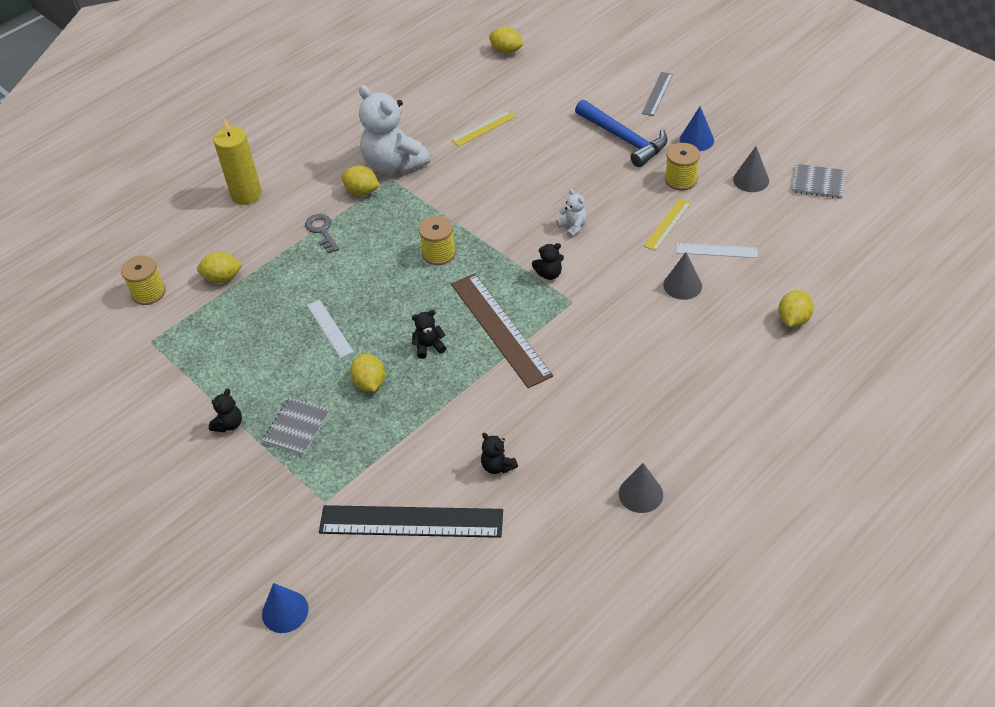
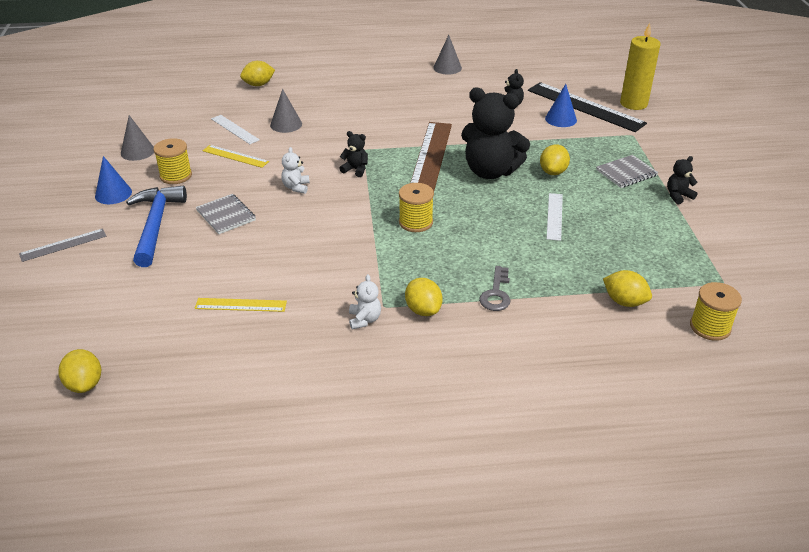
camera: 145 degrees left, 10 degrees down
yellow candle [213,119,262,205] -> yellow candle moved to [620,23,660,110]
blue cone [262,583,309,633] -> blue cone moved to [545,84,577,127]
white teddy bear [359,85,430,174] -> white teddy bear [349,274,381,329], size x0.43
black teddy bear [412,310,446,359] -> black teddy bear [461,88,530,179], size x2.31
yellow ruler [644,199,691,251] -> yellow ruler turned 45 degrees clockwise [203,145,269,168]
grey notebook [792,164,846,199] -> grey notebook moved to [196,194,256,234]

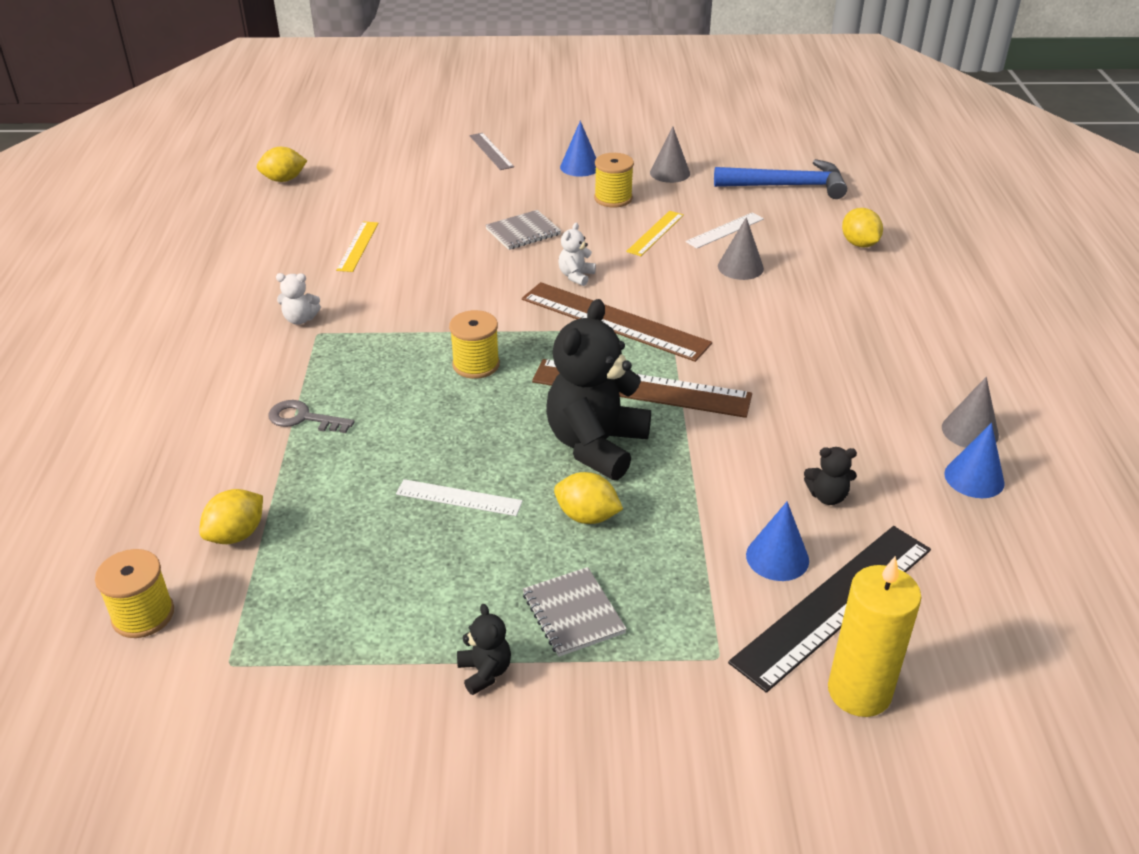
camera: 95 degrees right, 0 degrees up
blue hammer [126,186,187,267] -> blue hammer moved to [714,159,847,199]
white teddy bear [281,147,310,194] -> white teddy bear turned 75 degrees counterclockwise [559,222,596,286]
black teddy bear [339,131,368,177] -> brown ruler [522,282,712,362]
yellow lemon [405,278,443,316] -> none
none -> blue cone [944,423,1005,498]

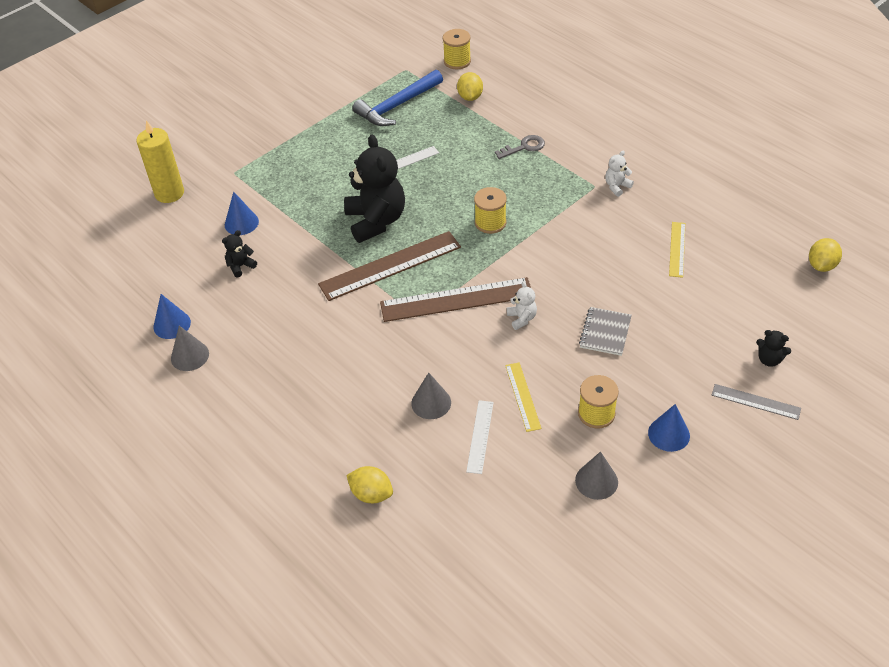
camera: 140 degrees right, 10 degrees up
yellow ruler [336,221,379,272] -> yellow ruler turned 45 degrees clockwise [669,222,685,278]
black teddy bear [457,604,511,695] -> black teddy bear moved to [756,330,791,366]
grey notebook [523,567,627,657] -> none
yellow lemon [554,472,623,524] -> none
blue hammer [714,159,847,199] -> blue hammer moved to [352,70,443,126]
black ruler [728,526,931,693] -> none

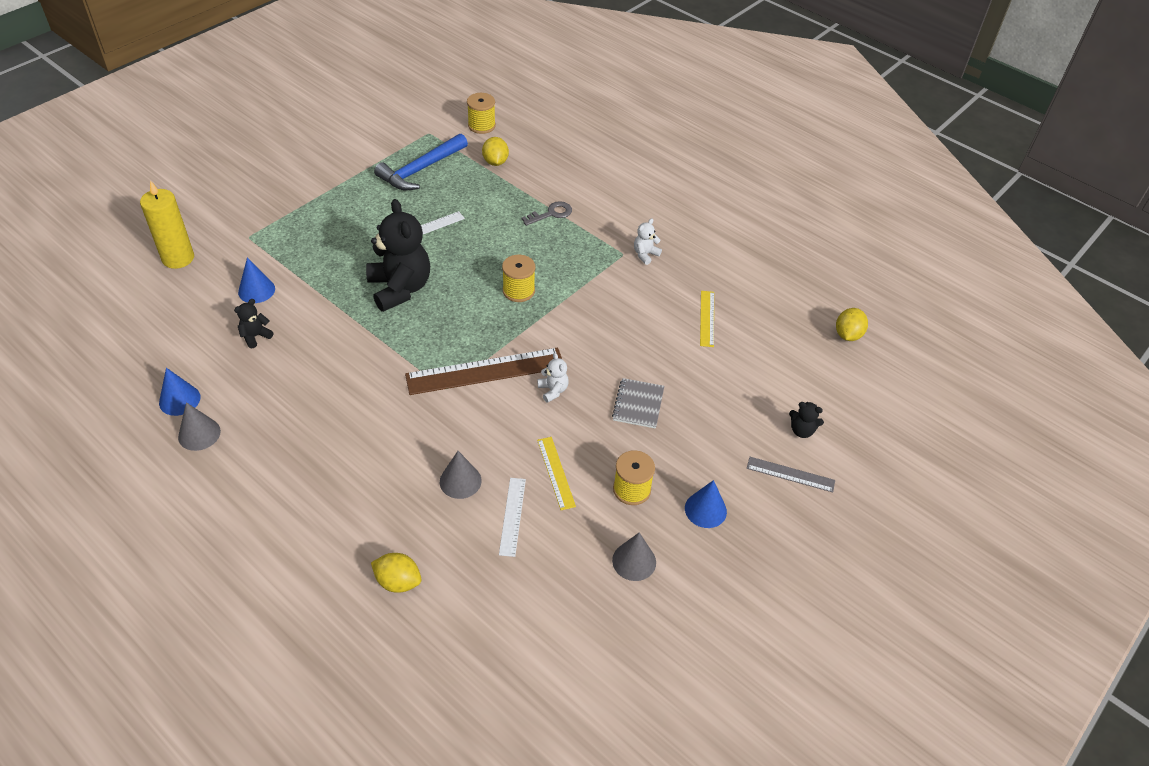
camera: 10 degrees left, 0 degrees up
brown ruler [318,231,461,301] -> none

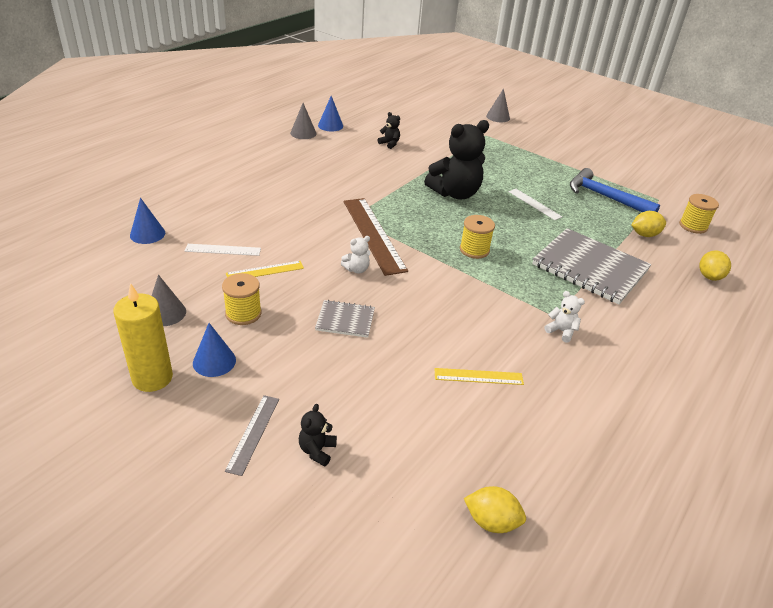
camera: 85 degrees right, 10 degrees down
yellow candle [140,180,194,269] -> yellow candle moved to [113,283,173,392]
blue cone [238,257,275,303] -> blue cone moved to [130,198,165,244]
yellow lemon [371,553,422,593] -> yellow lemon moved to [699,250,731,281]
grey cone [440,451,482,499] -> grey cone moved to [486,88,510,122]
grey key [522,201,572,226] -> grey notebook [532,228,651,304]

